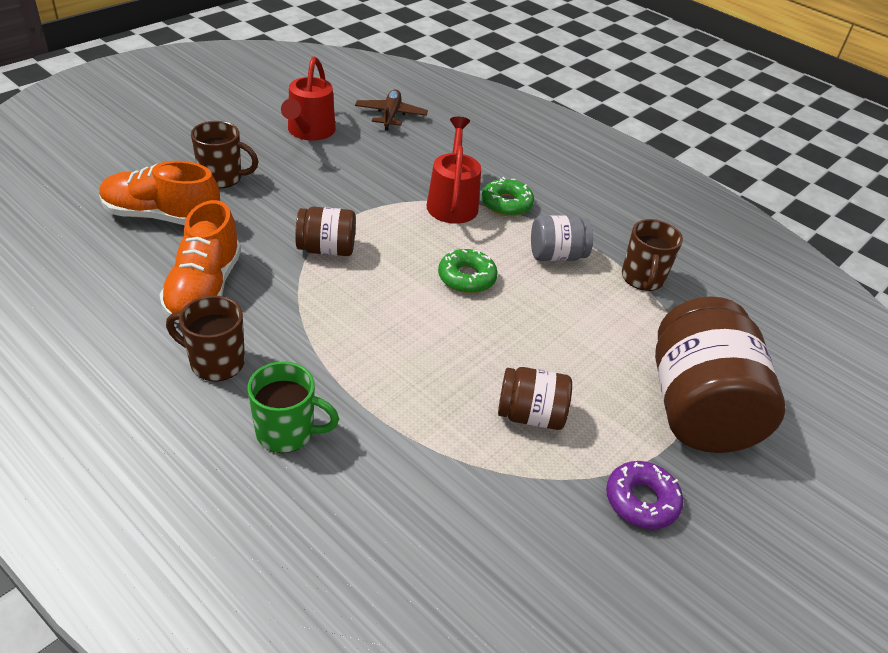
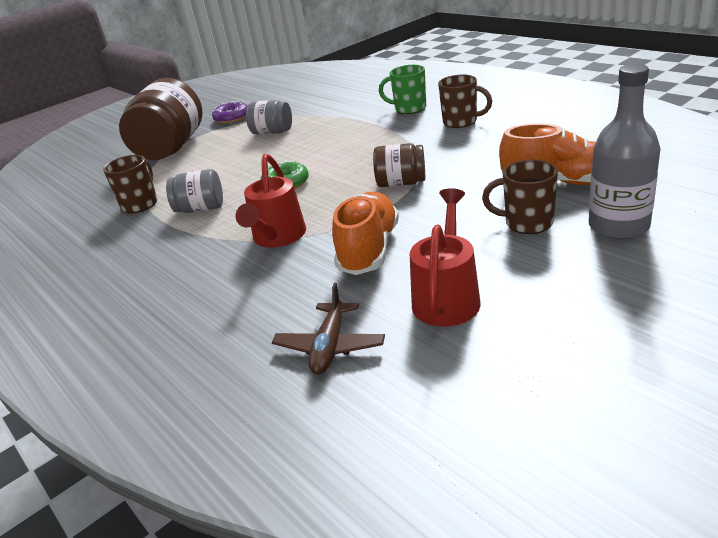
camera: 165 degrees left, 10 degrees down
orange shoe [159,200,241,323] -> orange shoe moved to [332,192,399,275]
green donut [481,177,534,216] -> none
brown jar [498,367,572,430] -> grey jar [246,100,292,134]
none -> grey bottle [589,64,660,239]

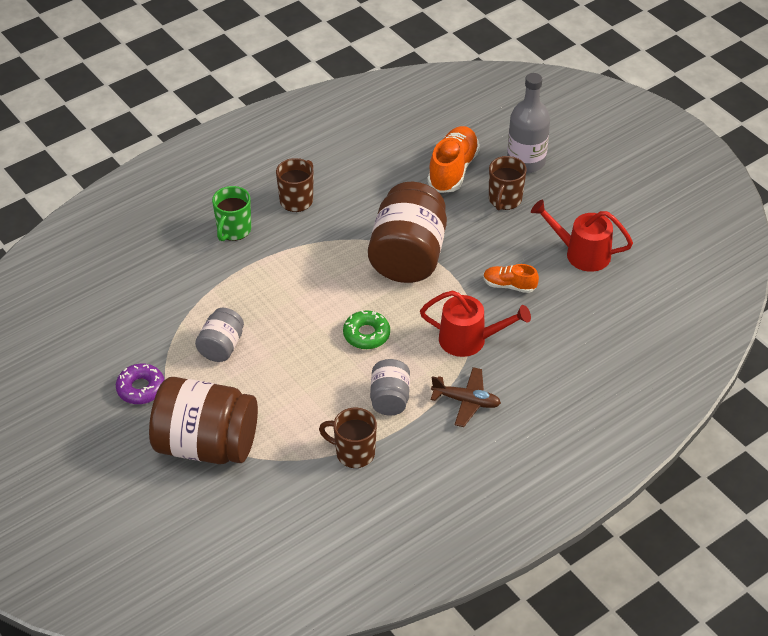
camera: 90 degrees left, 15 degrees up
brown plane [272,283,385,375] -> brown plane moved to [431,367,501,427]
orange shoe [332,192,399,275] -> orange shoe [483,264,539,293], size x0.57
brown jar [373,143,425,187] -> brown jar [368,182,447,283], size x1.95

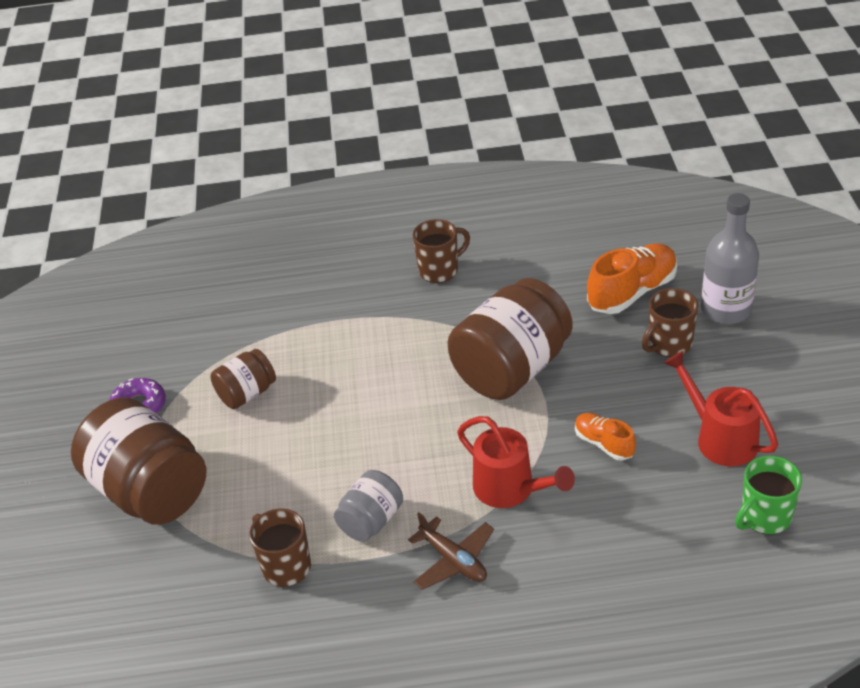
camera: 35 degrees right, 5 degrees down
grey jar [195,308,244,362] -> brown jar [211,349,276,409]
green mug [212,186,251,241] -> green mug moved to [735,456,802,535]
green donut [343,310,390,349] -> none

